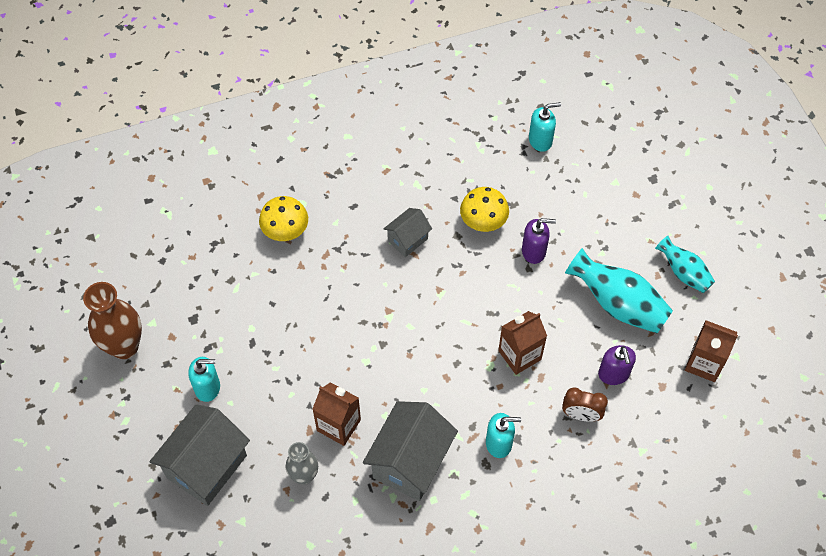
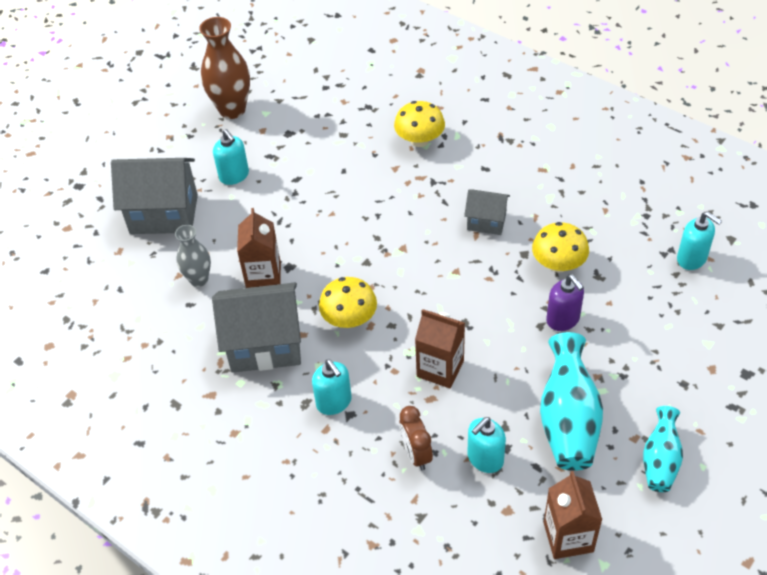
camera: 60 degrees right, 10 degrees down
purple soap dispenser [598,345,636,385] -> turquoise soap dispenser [467,417,506,473]
none -> yellow mushroom [319,277,377,328]

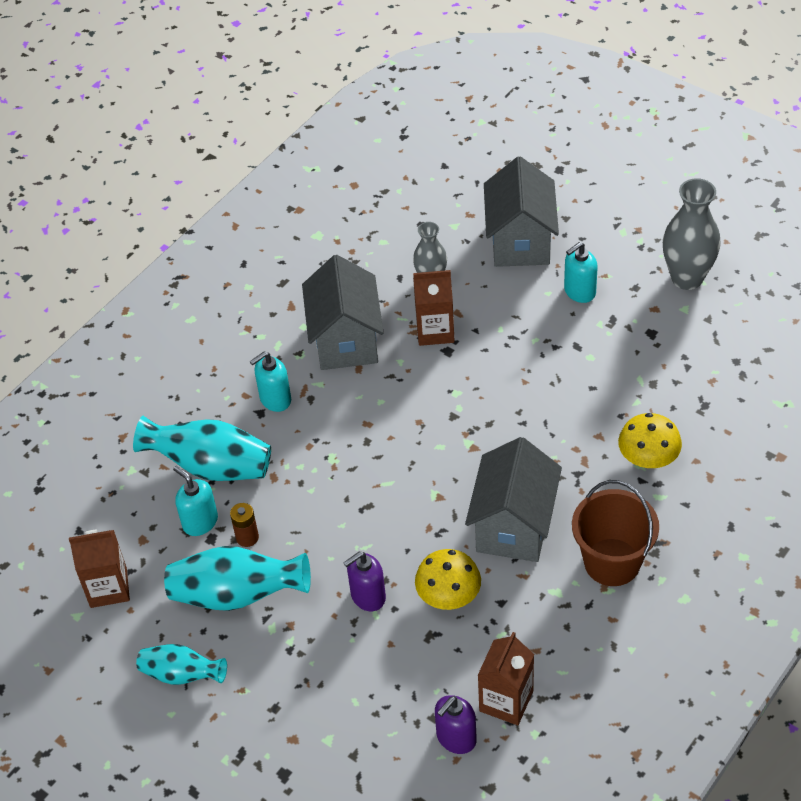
camera: 90 degrees right, 0 degrees up
brown vase [199,17,250,119] -> grey vase [663,178,720,290]
yellow mushroom [319,277,377,328] -> none
brown clock [399,406,433,470] -> turquoise vase [133,416,271,481]
brown carton [415,309,465,388] -> brown carton moved to [477,632,534,725]
grey house [464,189,510,235] -> grey house [465,437,562,562], size x1.85
turquoise soap dispenser [677,212,722,270] -> purple soap dispenser [435,695,477,754]
none -> brown battery [230,503,259,547]
none -> brown bucket [572,480,659,586]

